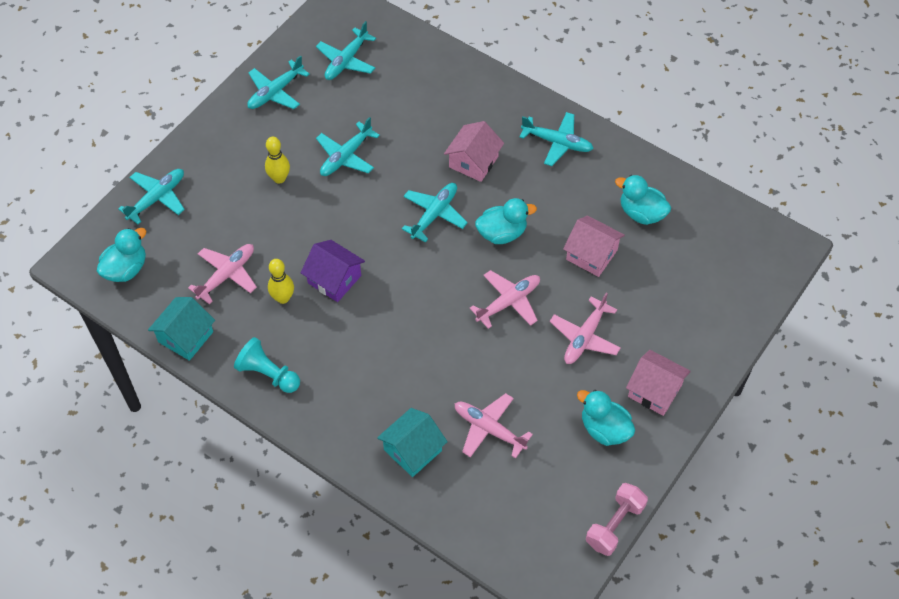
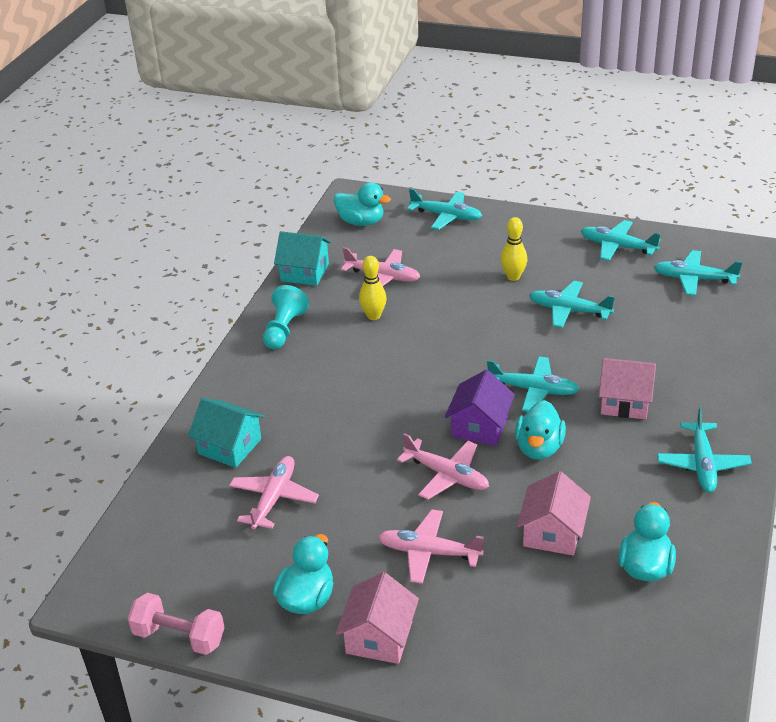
camera: 75 degrees right, 20 degrees down
purple house [301,240,365,302] -> purple house moved to [445,370,515,446]
turquoise duck [475,198,537,244] -> turquoise duck turned 45 degrees clockwise [515,400,566,460]

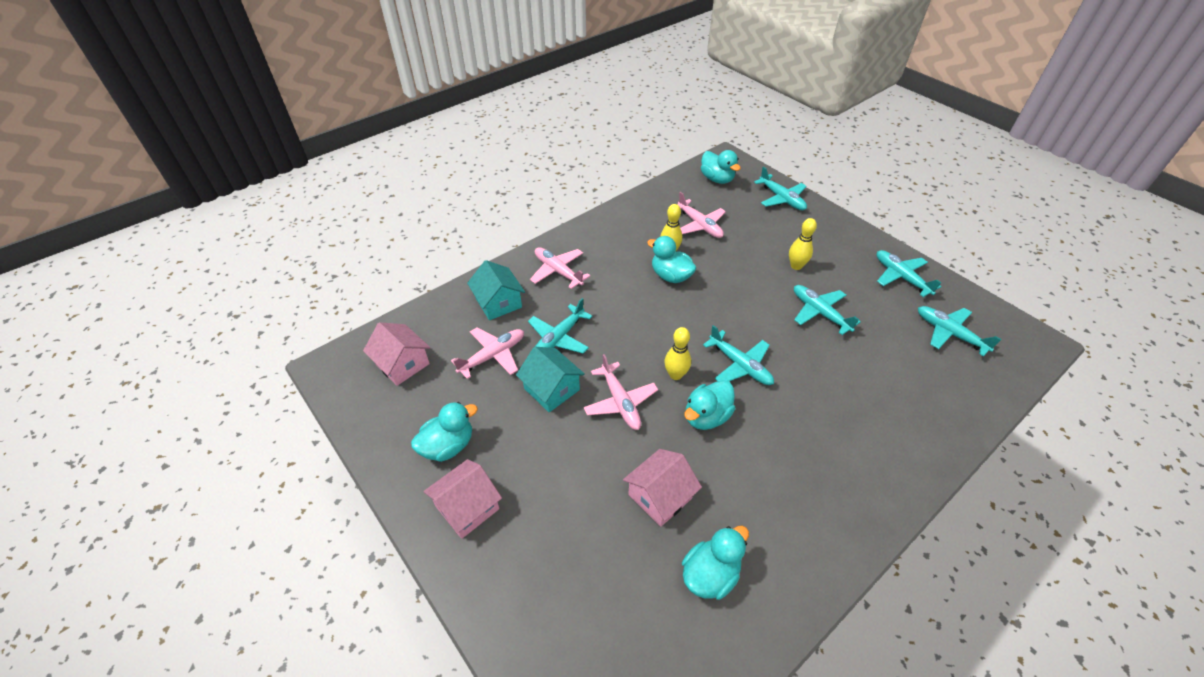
camera: 30 degrees right, 10 degrees up
pink dumbbell [128,593,225,655] -> none
turquoise pawn [263,285,309,349] -> none
turquoise house [274,231,331,286] -> turquoise house moved to [516,347,585,412]
pink plane [378,509,484,584] -> pink plane moved to [530,247,590,289]
purple house [445,370,515,446] -> yellow bowling pin [664,327,691,380]
pink house [599,358,656,419] -> pink house moved to [363,322,430,386]
turquoise plane [657,407,752,493] -> turquoise plane moved to [528,298,592,354]
none -> turquoise duck [647,236,696,283]

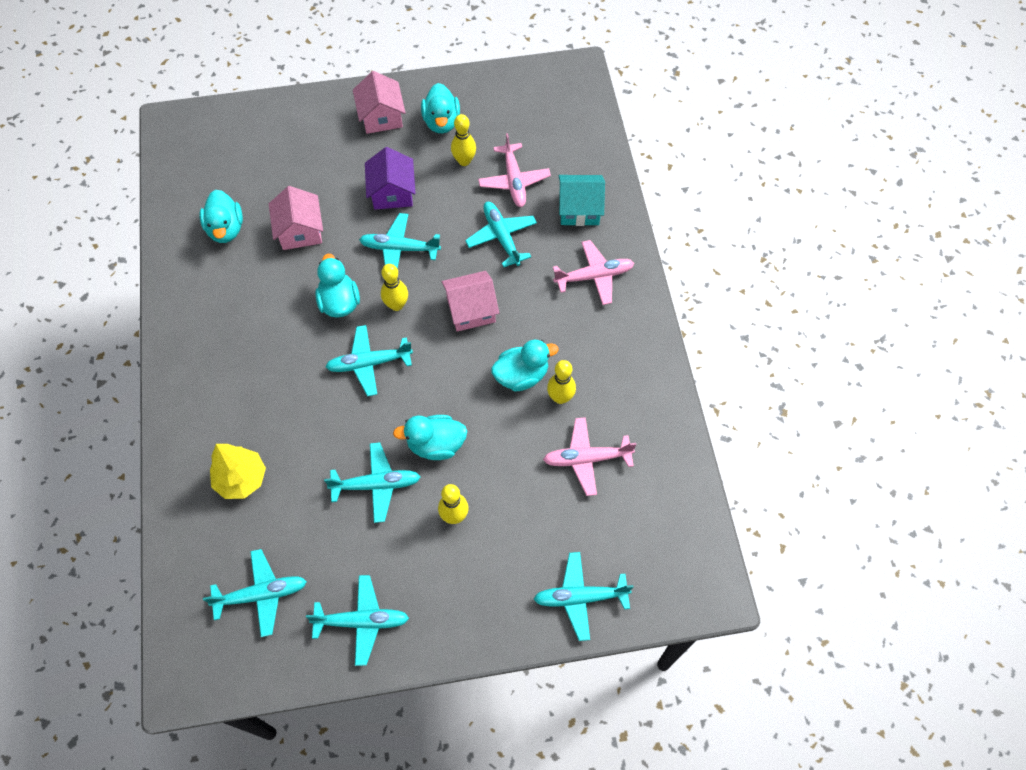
camera: 120 degrees right, 15 degrees up
pink house [363,322,430,386] -> pink house moved to [441,271,499,332]
turquoise house [516,347,585,412] -> none
pink plane [583,354,658,430] -> turquoise plane [359,213,441,269]
turquoise duck [701,150,741,184] -> turquoise duck moved to [393,415,467,460]
none -> yellow tree [210,444,266,499]
none -> purple house [365,147,416,209]
none -> yellow bowling pin [451,114,476,166]

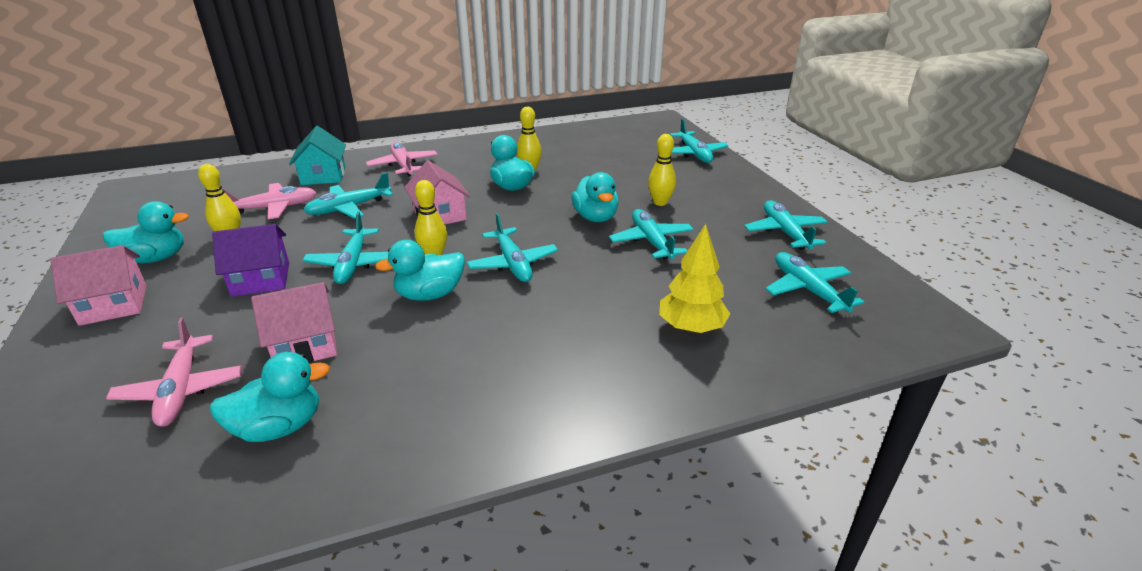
camera: 100 degrees left, 30 degrees down
pink plane [543,417,637,496] -> pink plane moved to [106,318,243,427]

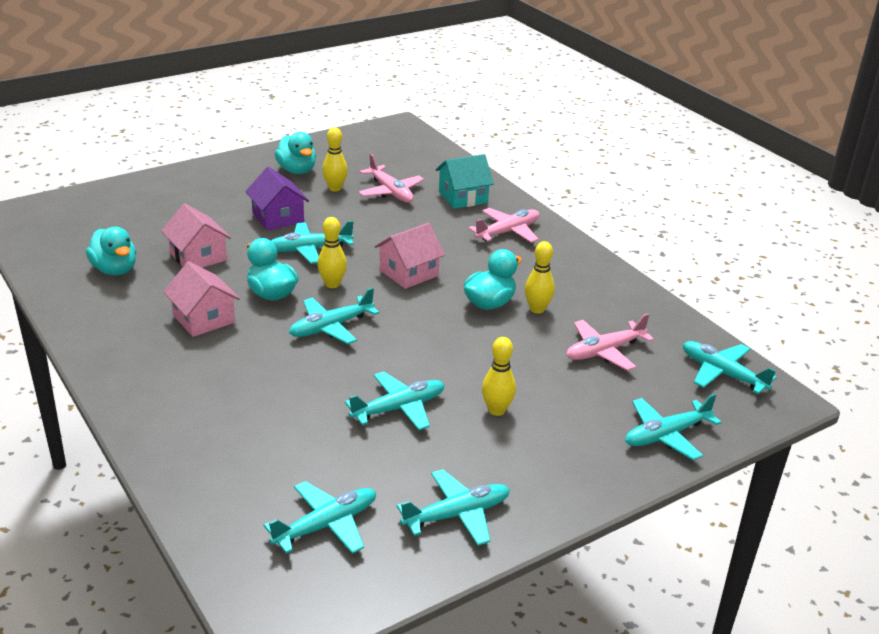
camera: 75 degrees right, 0 degrees up
pink house [50,245,147,326] -> pink house moved to [164,262,240,337]
pink plane [106,318,243,427] -> pink plane moved to [567,314,654,371]
turquoise plane [303,172,393,219] -> turquoise plane moved to [683,341,777,394]
turquoise duck [571,172,619,222] -> none
yellow tree [659,224,730,333] -> none

